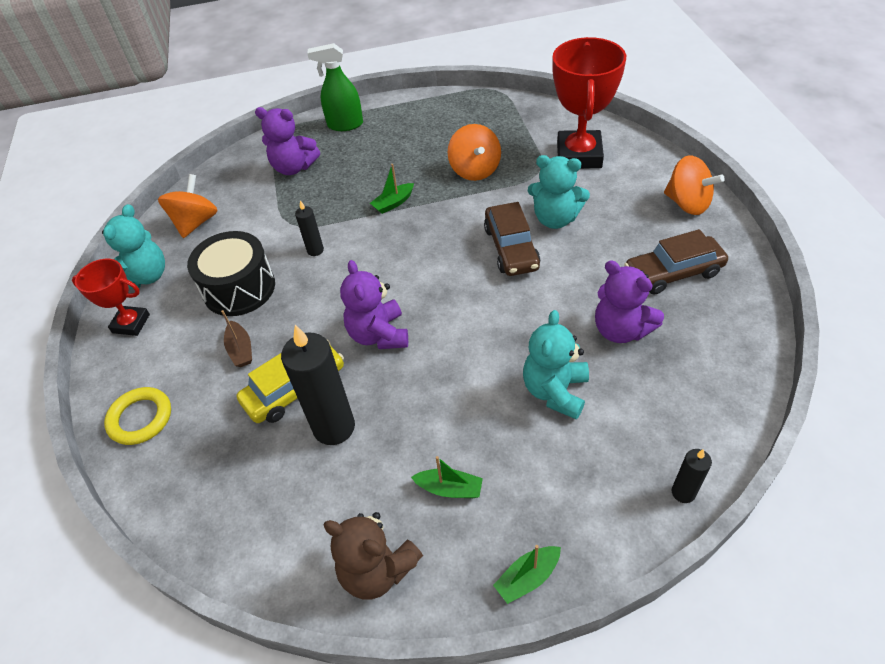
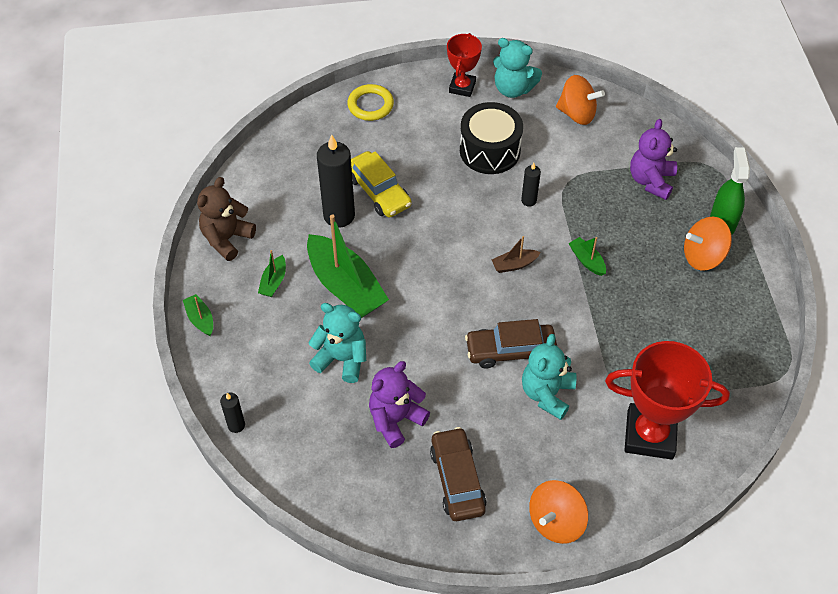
camera: 90 degrees right, 5 degrees up
brown boat [221,310,252,367] -> brown boat moved to [492,236,541,273]
purple teddy bear [340,260,408,349] -> none
orange spinning top [447,124,501,181] -> orange spinning top moved to [684,217,732,271]
none -> green boat [307,214,389,318]

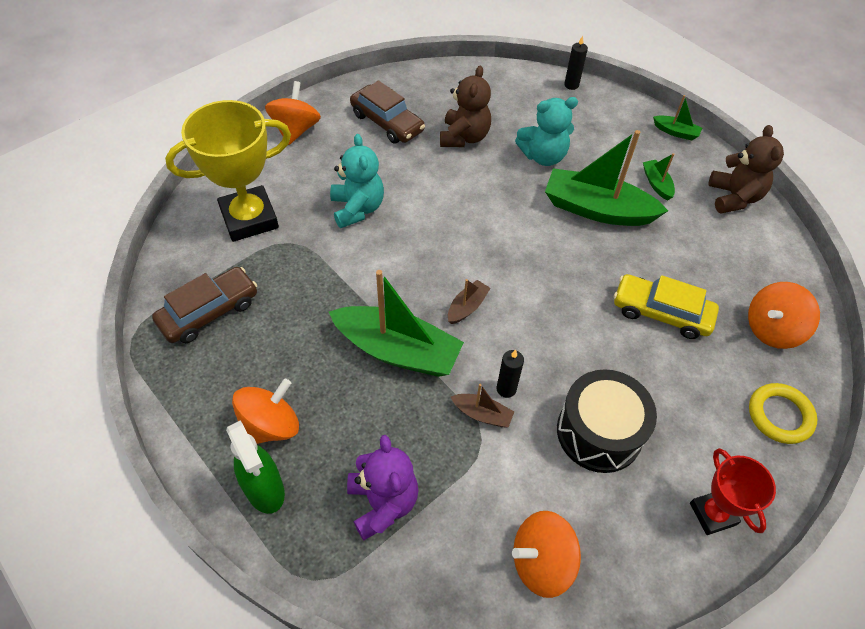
camera: 145 degrees right, 0 degrees up
black candle [317,135,355,228] -> none
purple teddy bear [369,361,430,448] -> brown teddy bear [440,66,491,147]
brown car [465,319,557,368] -> brown car moved to [152,267,257,343]
turquoise teddy bear [493,38,542,98] -> none
green boat [568,237,606,276] -> green boat [329,270,464,377], size x2.23
red trophy [605,341,730,460] -> yellow trophy [165,100,291,242]
none -> brown boat [451,384,514,427]
none -> orange spinning top [748,282,820,349]

